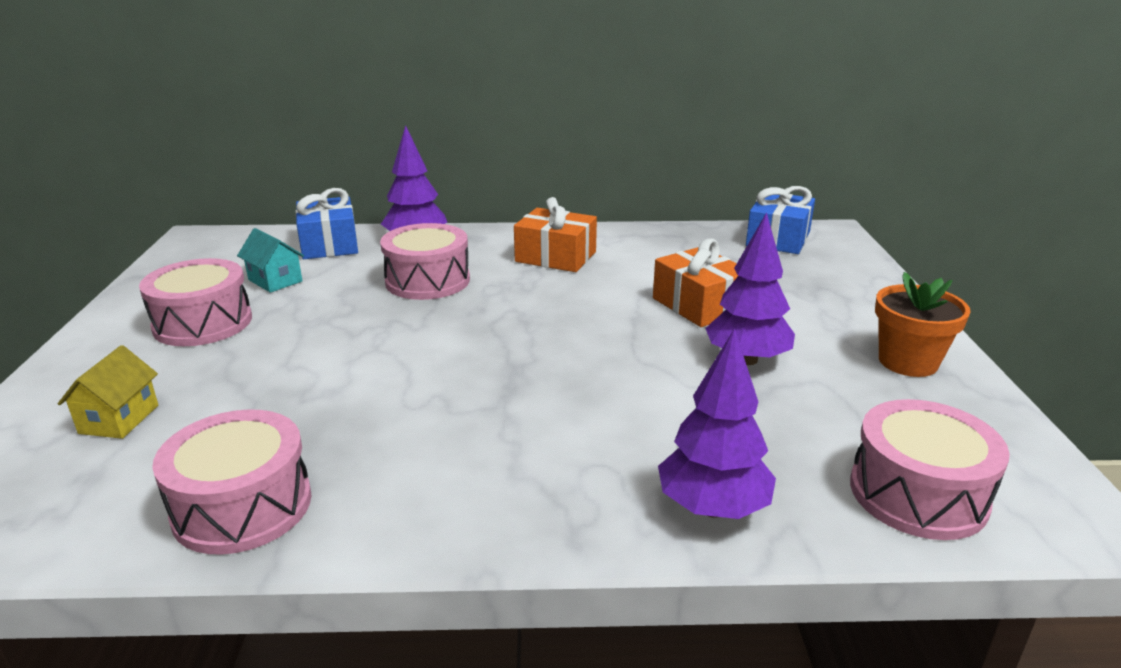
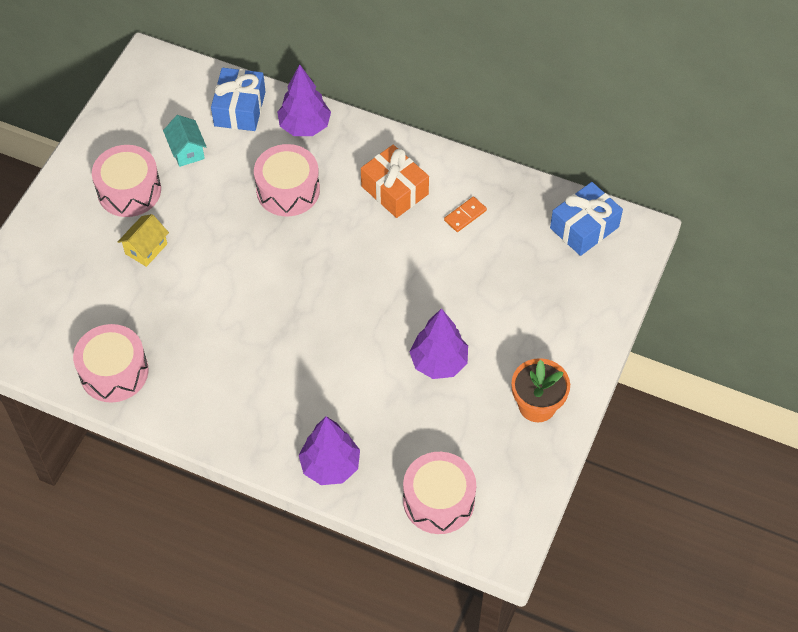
camera: 25 degrees right, 30 degrees up
yellow house [58,345,158,439] -> yellow house moved to [118,214,169,267]
orange gift [653,239,738,327] -> none
none -> orange domino [444,196,487,232]

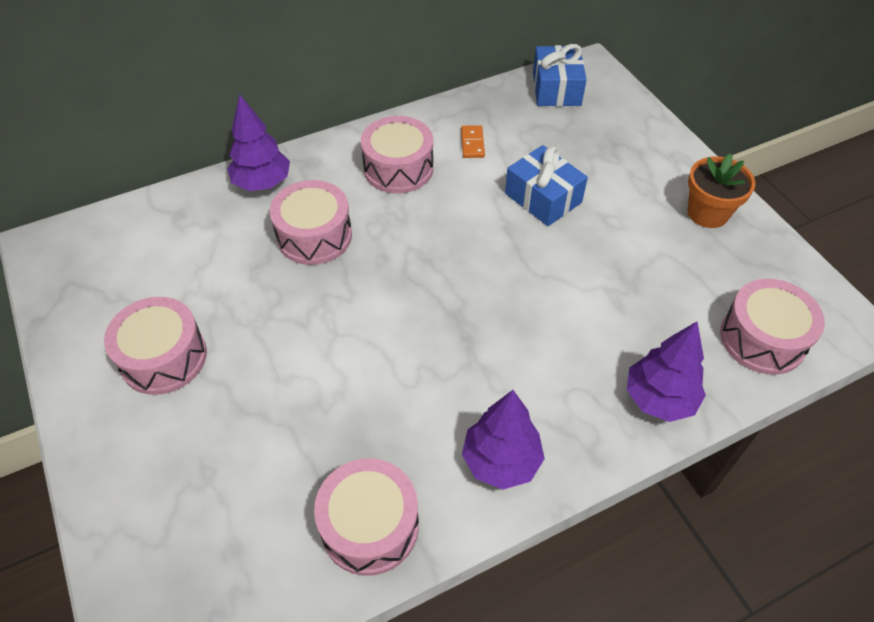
camera: 50 degrees left, 5 degrees down
yellow house [118,214,169,267] -> none
turquoise house [163,115,207,167] -> none
blue gift [211,68,266,131] -> blue gift moved to [505,145,588,226]
orange gift [361,145,429,218] -> pink drum [361,116,433,194]
purple tree [410,308,468,379] -> purple tree moved to [462,390,545,490]

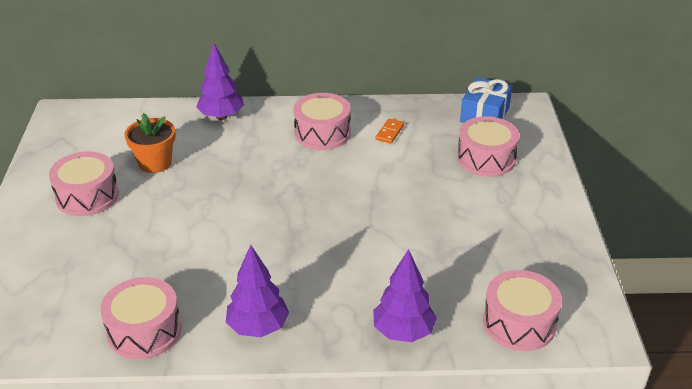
camera: 25 degrees right, 15 degrees down
pink drum [270,180,352,265] -> pink drum moved to [457,116,520,177]
blue gift [505,145,588,226] -> none
orange flower pot [687,153,755,228] -> orange flower pot moved to [124,113,175,173]

